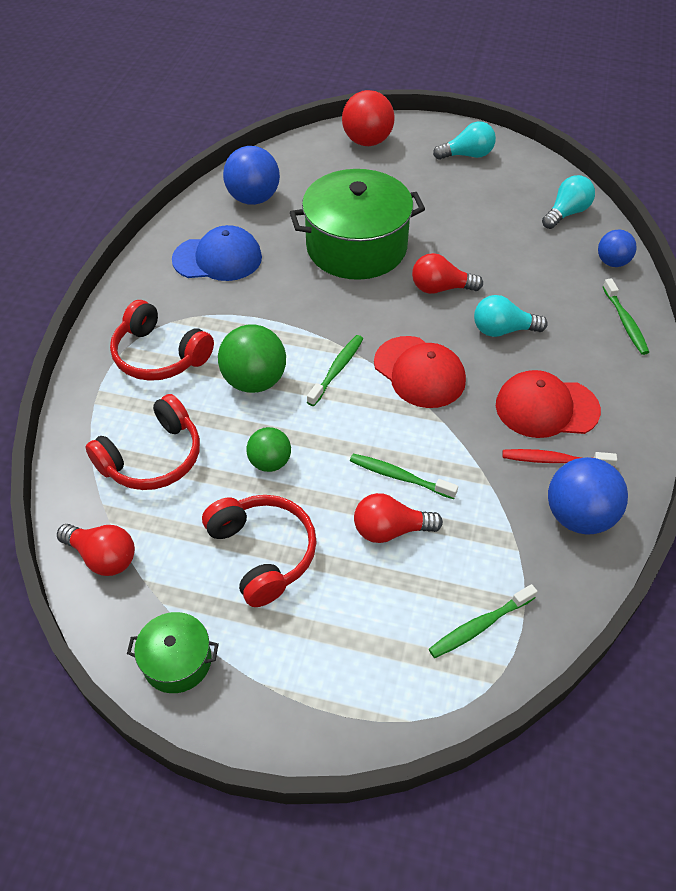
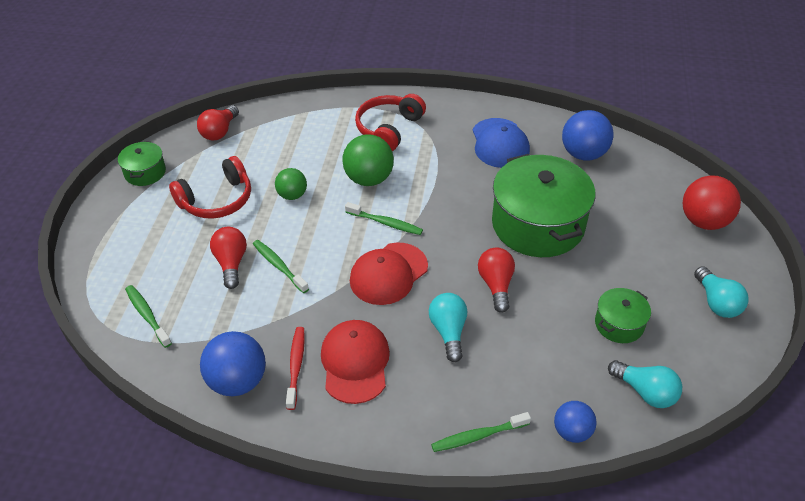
camera: 85 degrees right, 5 degrees down
red headphones [85,394,200,490] -> none
green toothbrush [350,454,458,499] -> green toothbrush turned 60 degrees counterclockwise [253,240,309,293]
none -> green pot [595,288,651,343]

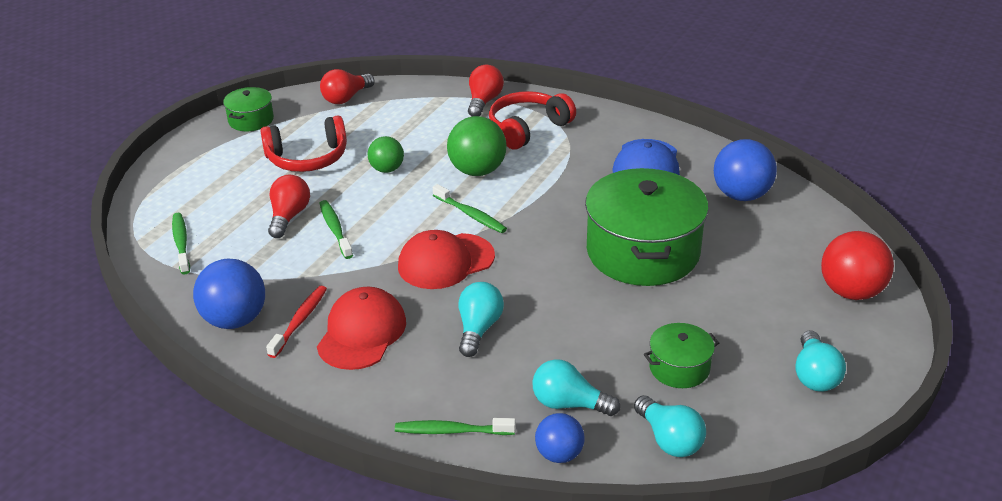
camera: 20 degrees right, 10 degrees down
red light bulb [478,248,515,313] -> red light bulb moved to [468,65,504,116]
none -> turquoise light bulb [533,359,620,416]

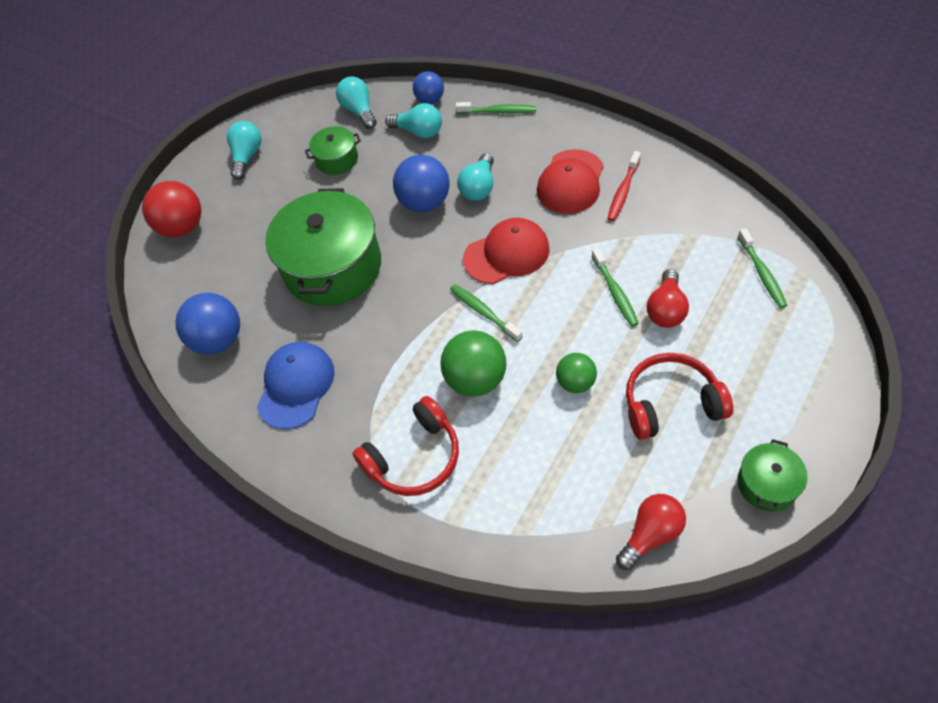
camera: 170 degrees left, 20 degrees up
blue ball [193,259,265,329] -> blue ball moved to [393,155,449,212]
red light bulb [468,65,504,116] -> none

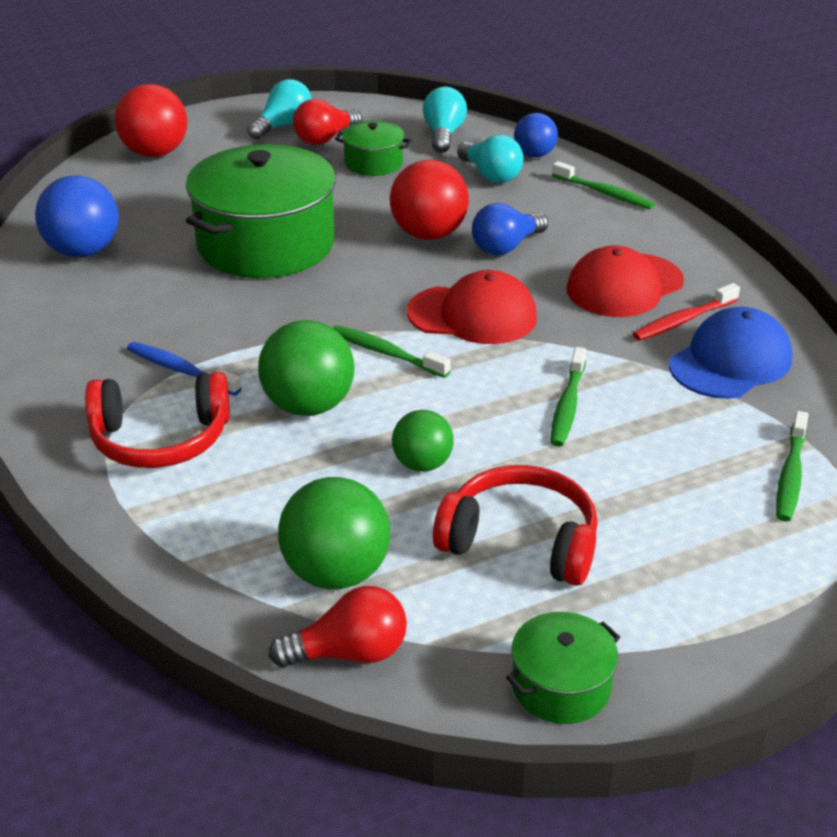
camera: 25 degrees right, 20 degrees down
blue cap [257,342,335,429] -> blue cap moved to [669,307,792,399]
blue ball [393,155,449,212] -> red ball [390,160,469,240]
green toothbrush [450,284,523,342] -> green toothbrush turned 45 degrees counterclockwise [332,325,451,378]
turquoise light bulb [457,153,494,201] -> blue light bulb [472,203,548,255]
red light bulb [647,269,689,328] -> red light bulb moved to [293,99,362,145]
none -> blue toothbrush [127,342,241,396]
none -> green ball [278,477,390,589]

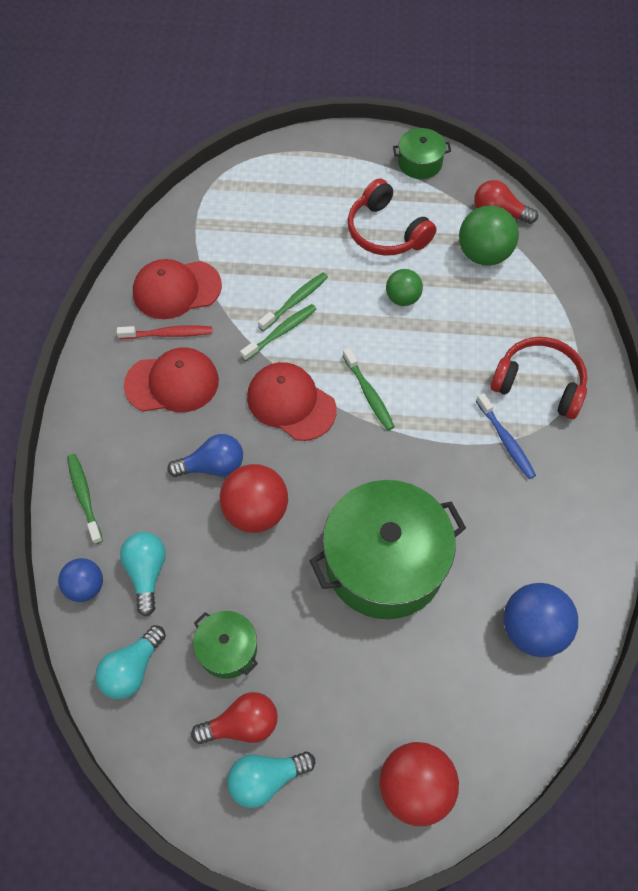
camera: 150 degrees left, 25 degrees up
green ball [258,320,354,416] -> none
blue cap [669,307,792,399] -> red cap [133,259,222,319]
green toothbrush [776,411,809,522] -> green toothbrush moved to [240,304,317,361]

